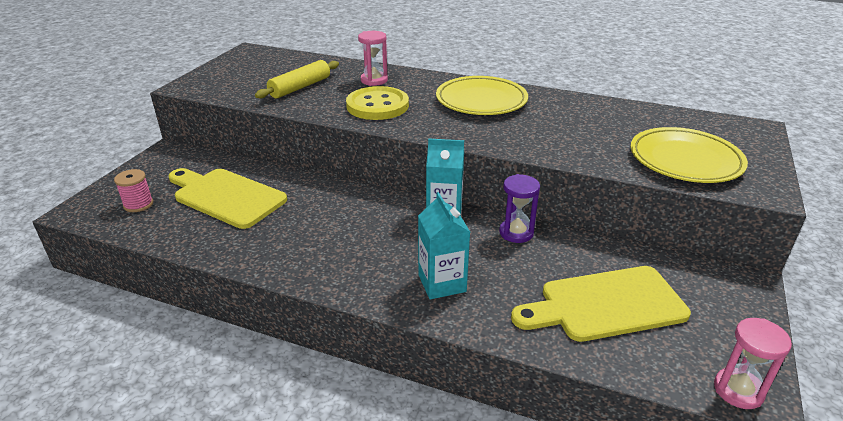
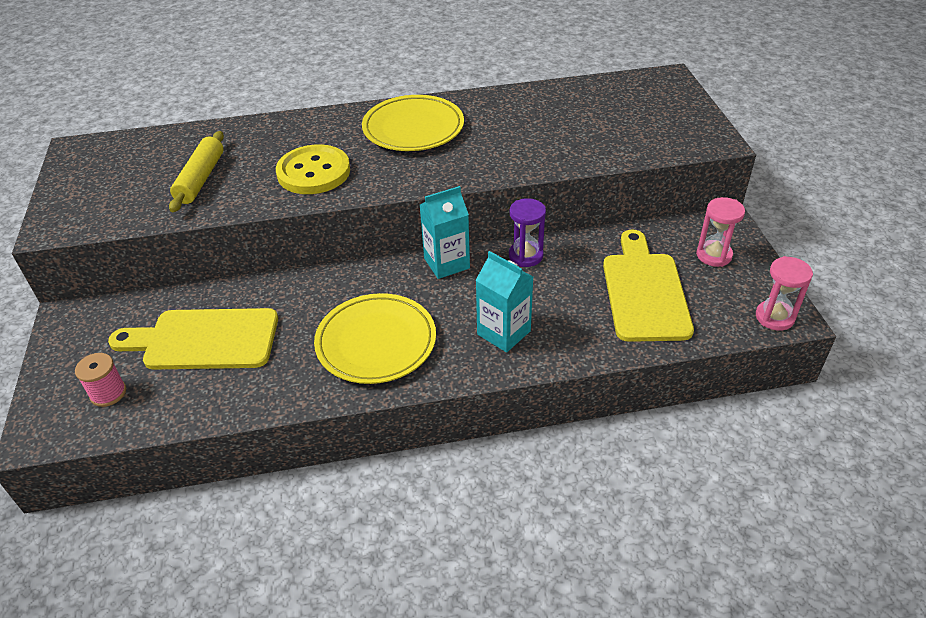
camera: 30 degrees left, 10 degrees up
pink hourglass [358,31,388,86] -> pink hourglass moved to [696,197,745,267]
yellow cutting board [511,266,691,342] -> yellow cutting board turned 135 degrees clockwise [603,230,694,342]
yellow plate [630,127,748,183] -> yellow plate moved to [314,293,436,384]

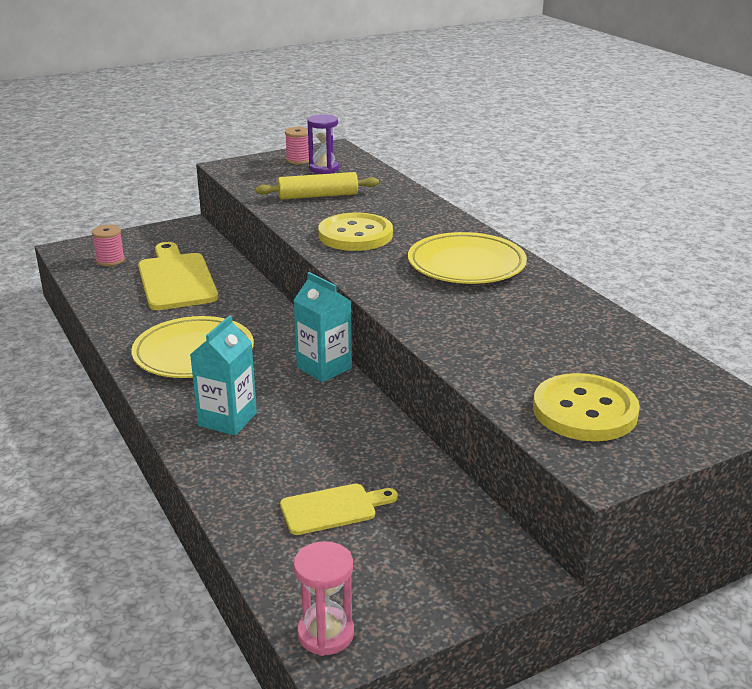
camera: 70 degrees right, 15 degrees down
purple hourglass [509,198,546,267] -> purple hourglass moved to [307,114,339,174]
yellow cutting board [603,230,694,342] -> yellow cutting board [280,484,398,535], size x0.56
pink hourglass [696,197,745,267] -> none
none -> pink spool [285,127,309,165]
none -> yellow button [533,373,640,441]

